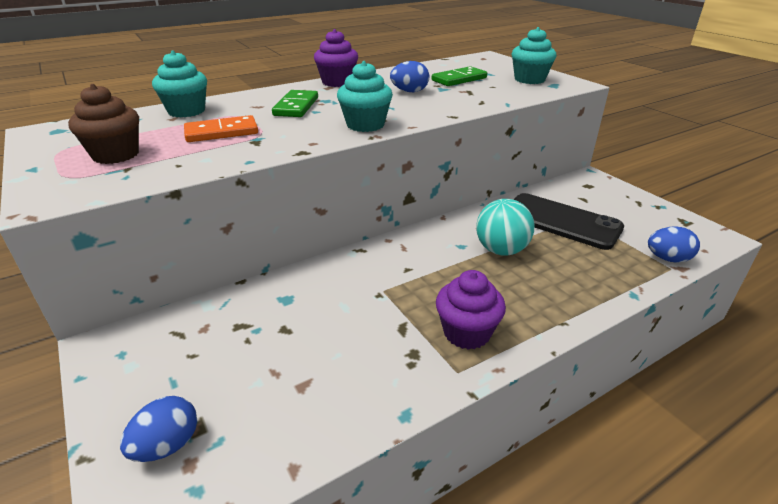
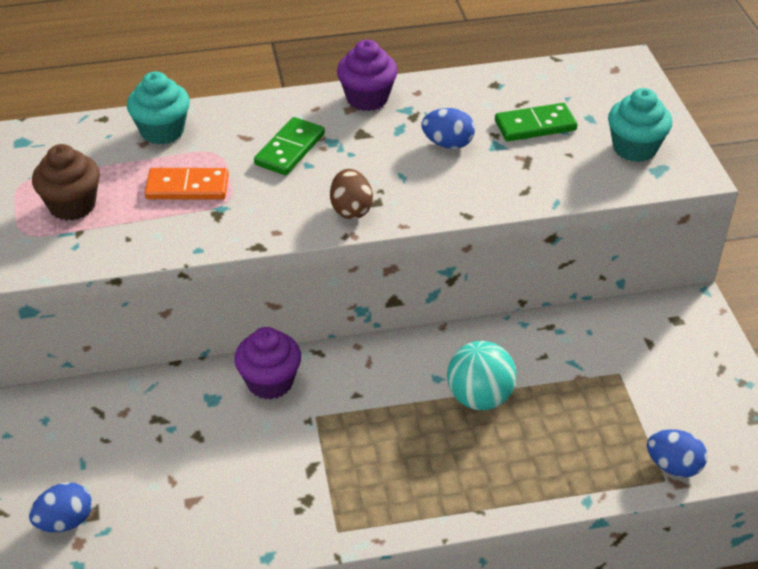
camera: 20 degrees right, 10 degrees up
turquoise cupcake [337,61,393,132] -> brown egg [330,169,373,219]
purple cupcake [436,270,506,350] -> purple cupcake moved to [234,327,301,400]
black phone [513,193,624,250] -> none

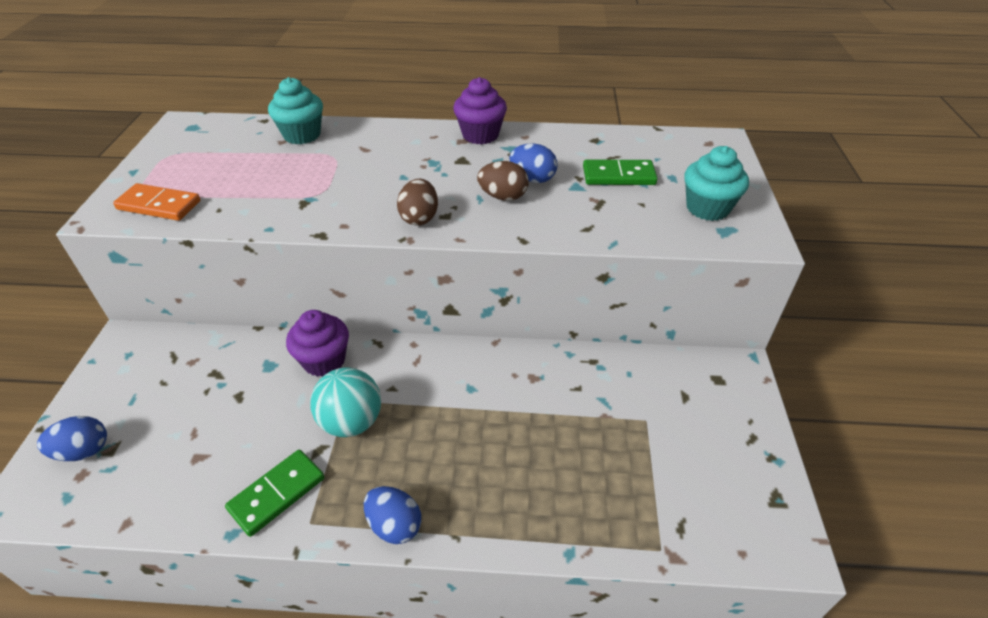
camera: 15 degrees right, 0 degrees up
brown cupcake [32,144,100,221] -> none
orange domino [145,168,229,199] -> orange domino moved to [113,183,200,221]
green domino [254,117,325,175] -> green domino moved to [225,450,325,537]
turquoise ball [447,341,517,410] -> turquoise ball moved to [310,367,381,437]
blue egg [647,429,707,477] -> blue egg moved to [364,486,421,544]
none -> brown egg [477,161,529,201]

